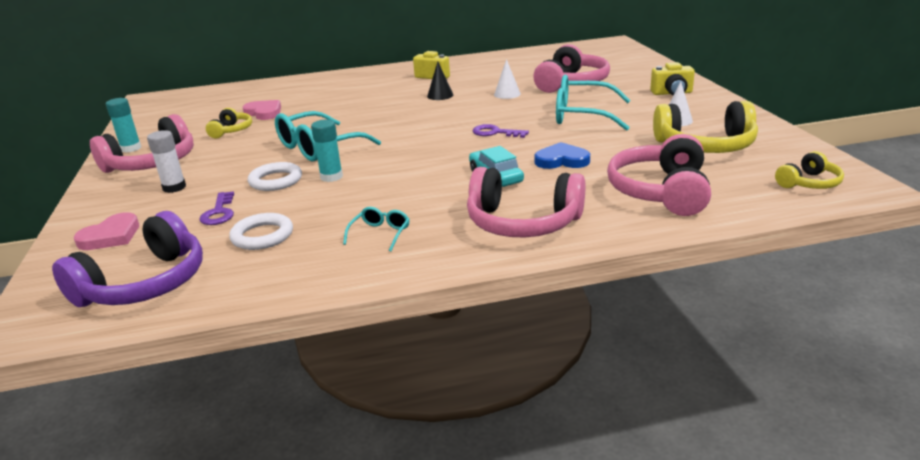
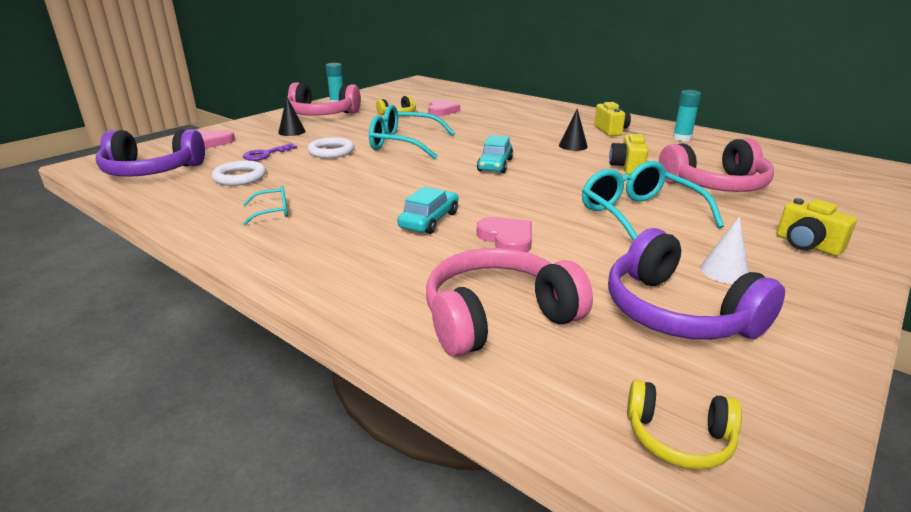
camera: 50 degrees right, 0 degrees up
white glue stick [147,130,186,193] -> black cone [278,97,306,136]
turquoise glue stick [311,120,343,182] -> turquoise glue stick moved to [673,90,701,141]
pink headphones [467,167,585,238] -> none
purple key [473,124,529,138] -> none
white cone [494,59,521,99] -> yellow camera [609,133,648,175]
blue heart [535,142,590,169] -> pink heart [477,217,532,252]
yellow headphones [653,101,758,153] -> purple headphones [608,228,785,340]
none -> turquoise car [477,135,513,173]

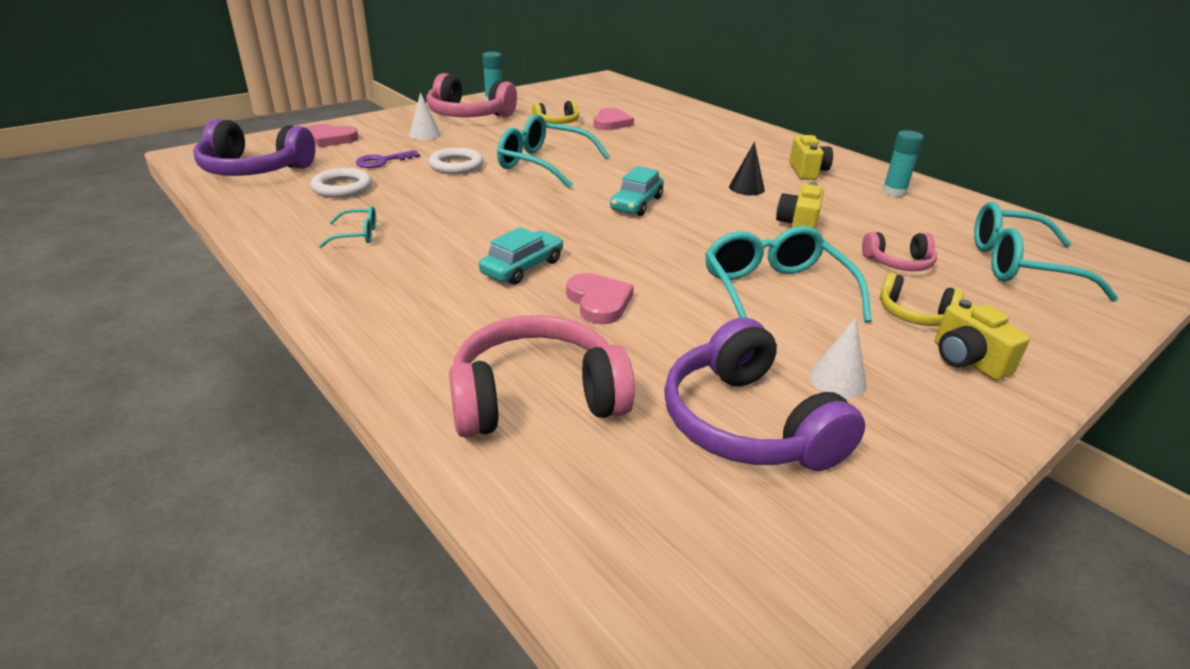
camera: 10 degrees right, 5 degrees up
black cone [278,97,306,136] -> white cone [409,92,441,140]
yellow headphones [627,380,742,470] -> yellow headphones moved to [880,273,964,326]
pink headphones [659,138,774,192] -> pink headphones [862,232,937,271], size x0.54
none -> turquoise glasses [974,202,1119,301]

